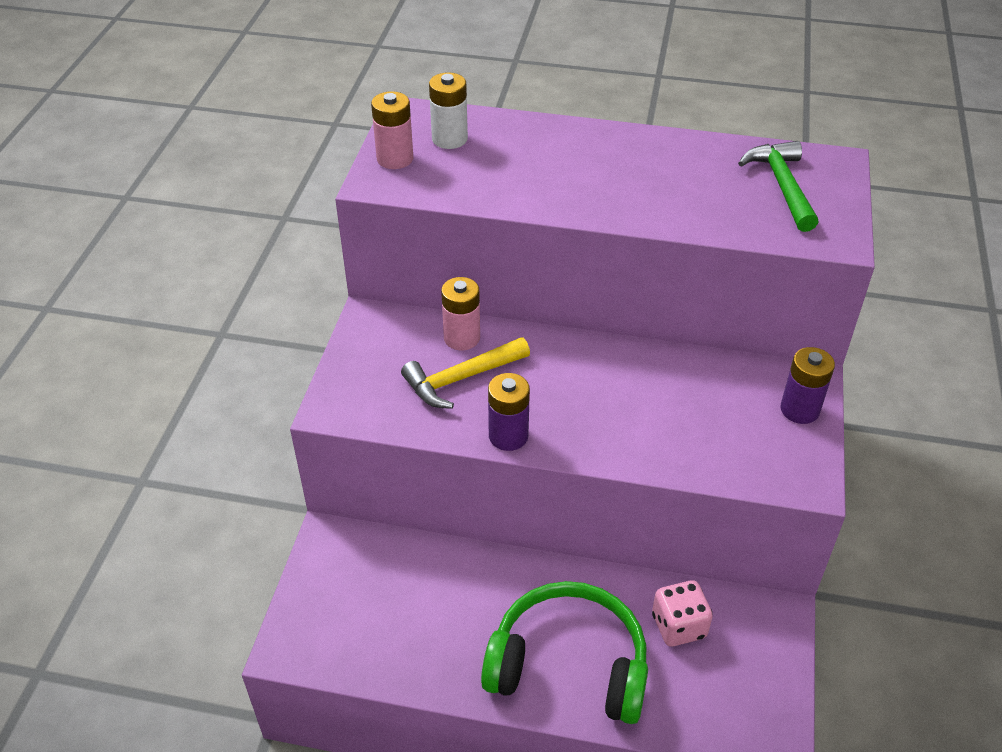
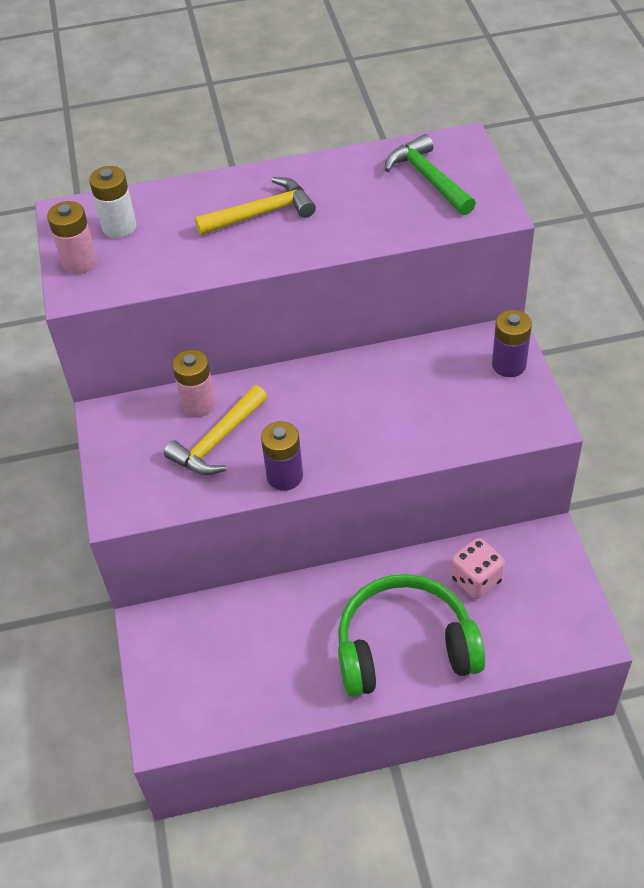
camera: 20 degrees left, 5 degrees up
none -> yellow hammer [195,177,316,235]

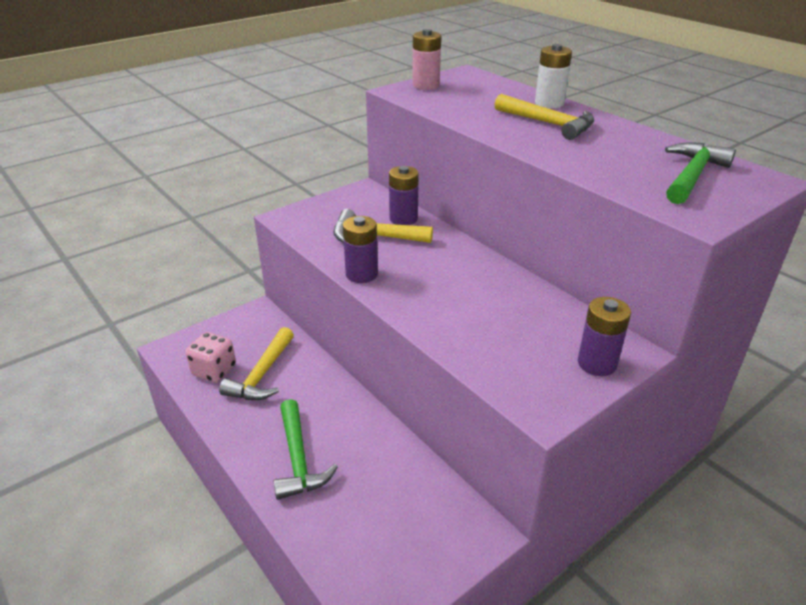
camera: 60 degrees right, 15 degrees down
white battery [89,166,136,238] -> white battery moved to [535,44,572,108]
pink battery [172,350,216,417] -> purple battery [389,166,419,225]
green headphones [338,574,485,697] -> green hammer [274,399,338,500]
pink dice [451,538,505,599] -> pink dice moved to [185,332,236,383]
none -> yellow hammer [219,327,294,400]

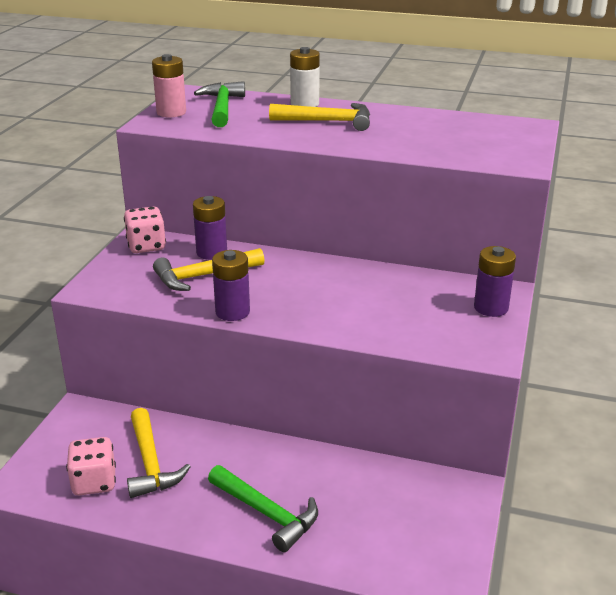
camera: 35 degrees left, 5 degrees down
green hammer [665,142,736,204] -> green hammer moved to [194,81,245,127]
none -> pink dice [124,207,166,253]

